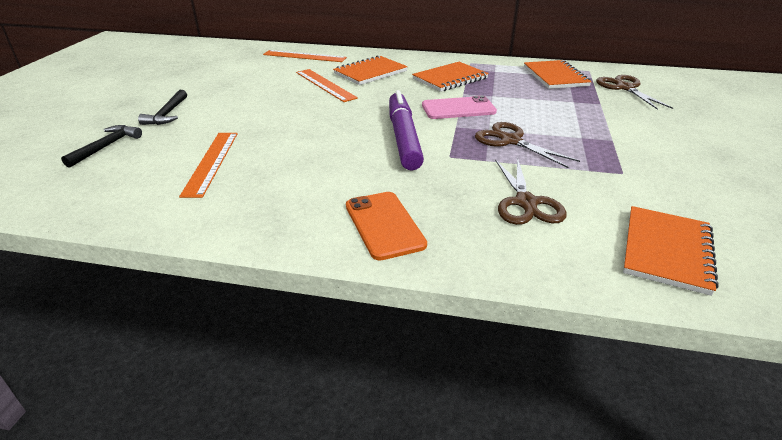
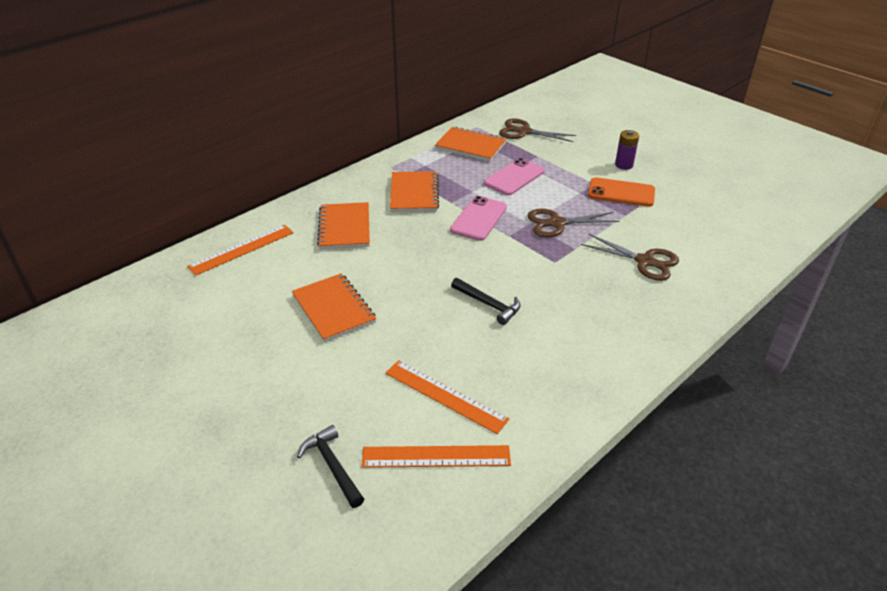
camera: 55 degrees left, 5 degrees up
black hammer [138,90,187,125] -> black hammer moved to [451,278,521,325]
orange ruler [296,69,358,102] -> orange ruler moved to [362,445,511,468]
orange phone [346,192,427,261] -> orange phone moved to [588,177,655,207]
purple marker [389,90,424,170] -> none
orange notebook [623,206,719,296] -> orange notebook moved to [292,273,376,342]
none -> pink phone [484,158,545,195]
none -> purple battery [615,130,639,170]

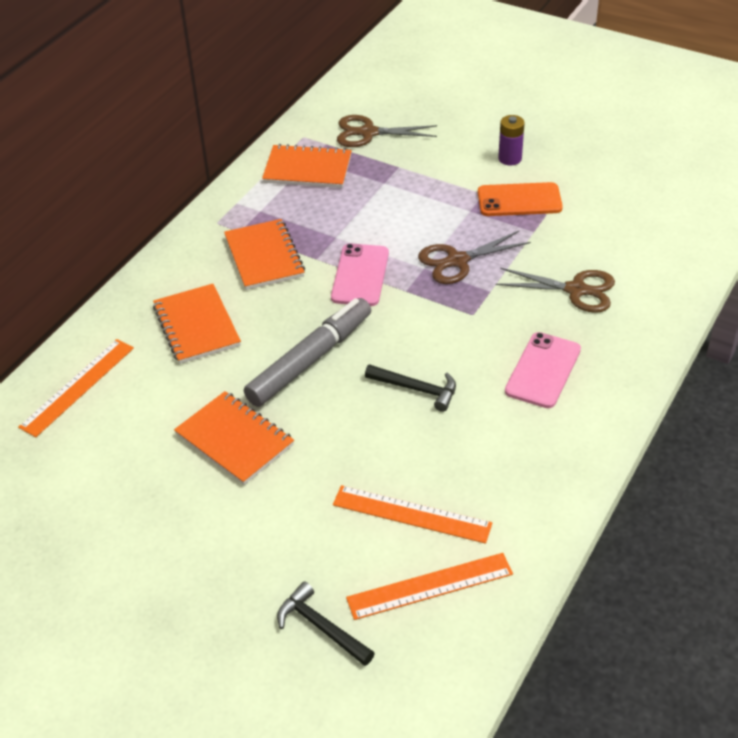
camera: 15 degrees left, 5 degrees up
pink phone [484,158,545,195] -> pink phone moved to [505,332,581,408]
none -> grey marker [244,298,371,407]

